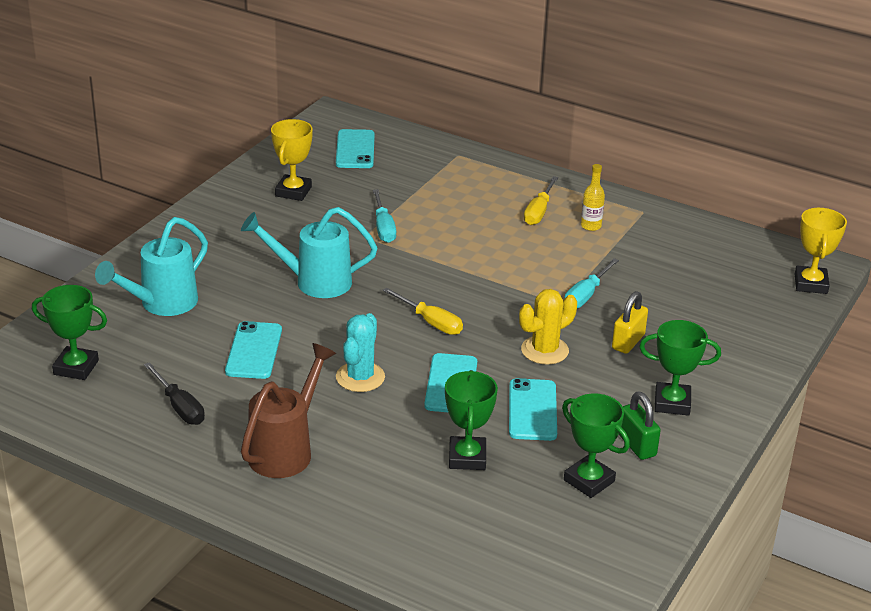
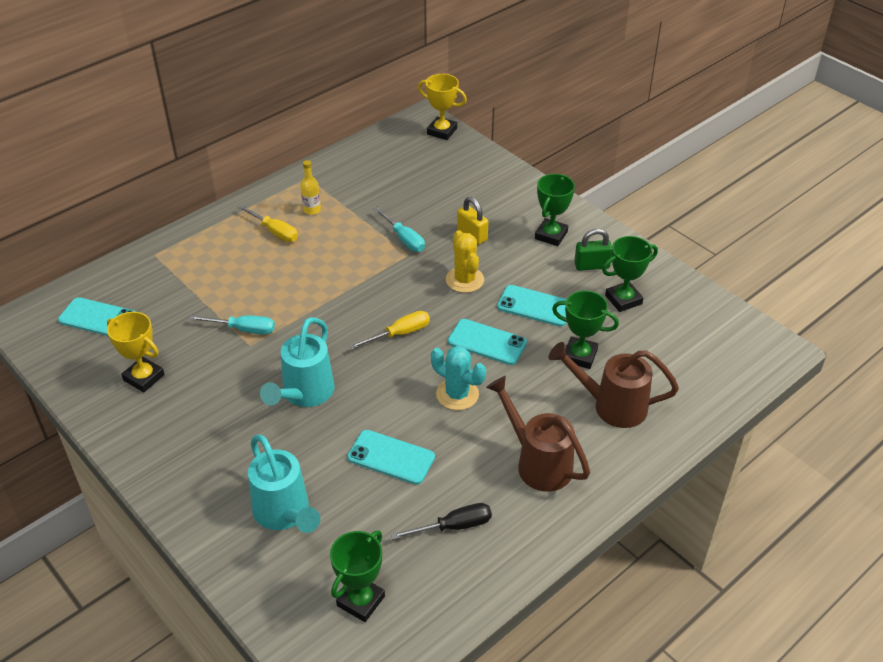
camera: 70 degrees left, 10 degrees up
none -> brown watering can [549,342,679,428]

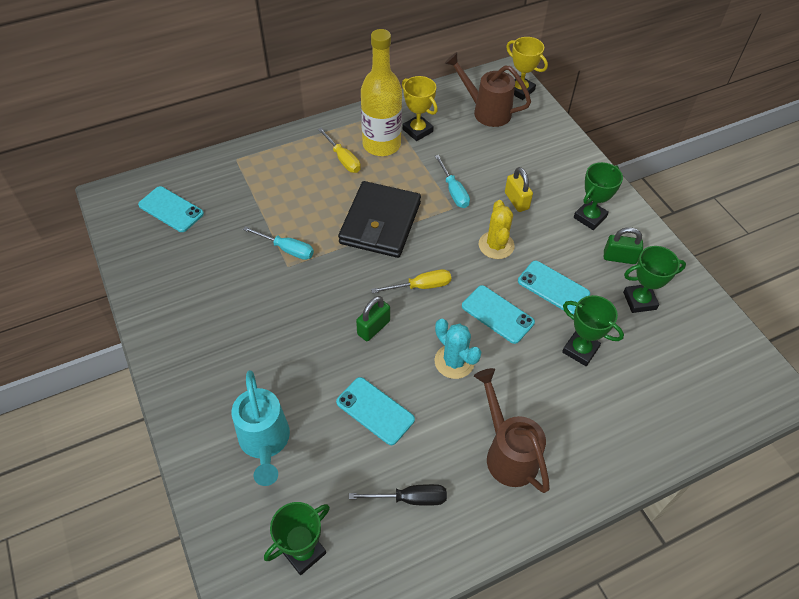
camera: 15 degrees right, 10 degrees up
yellow trophy [107,312,165,392] -> yellow trophy moved to [402,76,438,141]
turquoise watering can [260,317,335,407] -> none
yellow bottle [300,160,321,215] -> yellow bottle [361,29,402,156], size x2.41
brown watering can [549,342,679,428] -> brown watering can moved to [445,52,531,127]
none -> black wallet [338,181,421,258]
none -> green padlock [356,296,390,341]

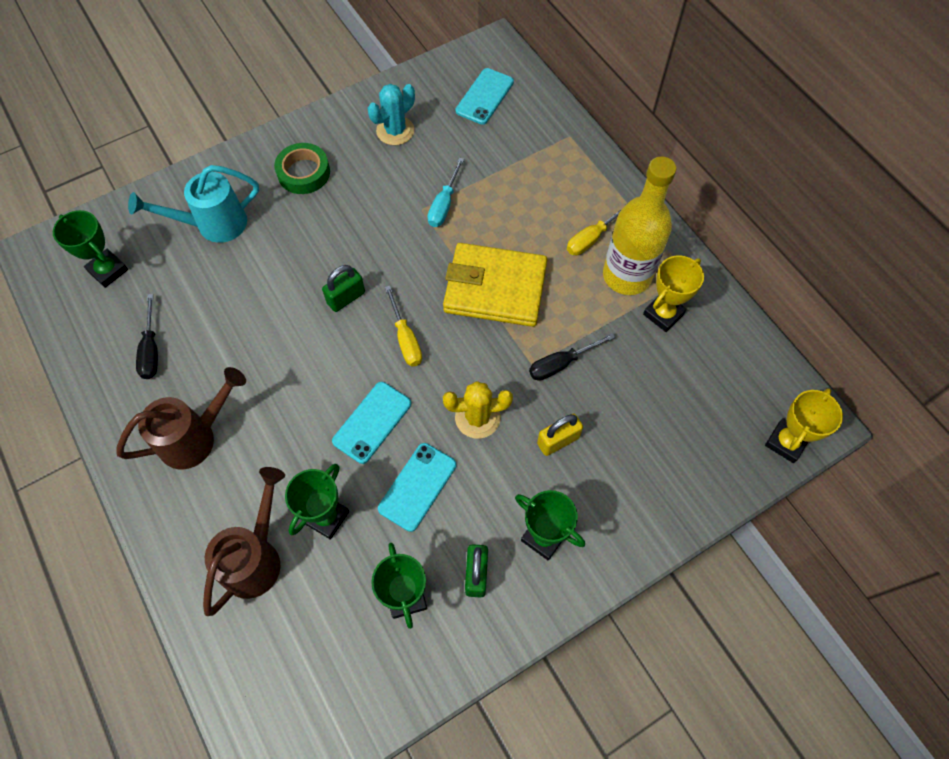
camera: 85 degrees right, 10 degrees up
turquoise phone [336,377,415,445] -> none
black wallet [338,181,421,258] -> yellow wallet [443,243,547,327]
green padlock [356,296,390,341] -> green padlock turned 75 degrees counterclockwise [322,265,365,312]
turquoise screwdriver [435,155,470,208] -> black screwdriver [529,333,615,381]
turquoise cactus [435,319,482,379] -> turquoise cactus moved to [368,84,415,145]
brown watering can [445,52,531,127] -> brown watering can moved to [203,467,285,616]
none -> green tape [274,143,330,194]

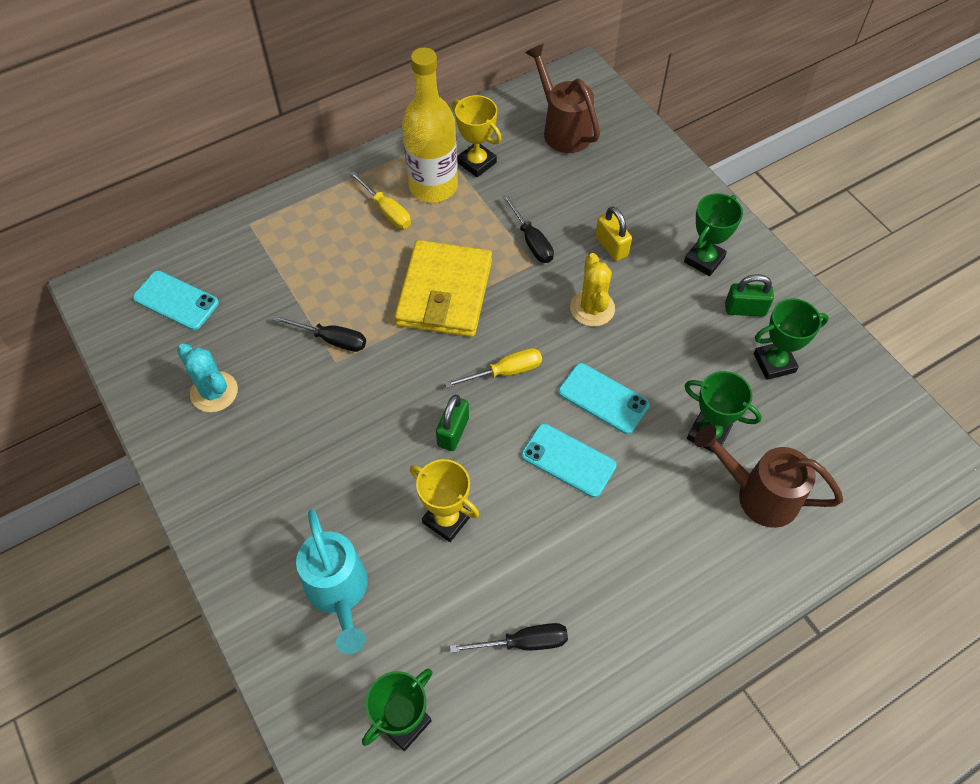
camera: 90 degrees left, 5 degrees down
brown watering can [117,367,246,469] -> brown watering can moved to [525,44,600,153]
green tape [274,143,330,194] -> none
green padlock [322,265,365,312] -> green padlock turned 60 degrees clockwise [436,394,469,451]
turquoise phone [378,443,456,532] -> turquoise phone moved to [521,424,617,498]
turquoise screwdriver [427,158,464,227] -> black screwdriver [272,315,366,352]
yellow trophy [765,388,843,463] -> yellow trophy moved to [410,459,479,542]

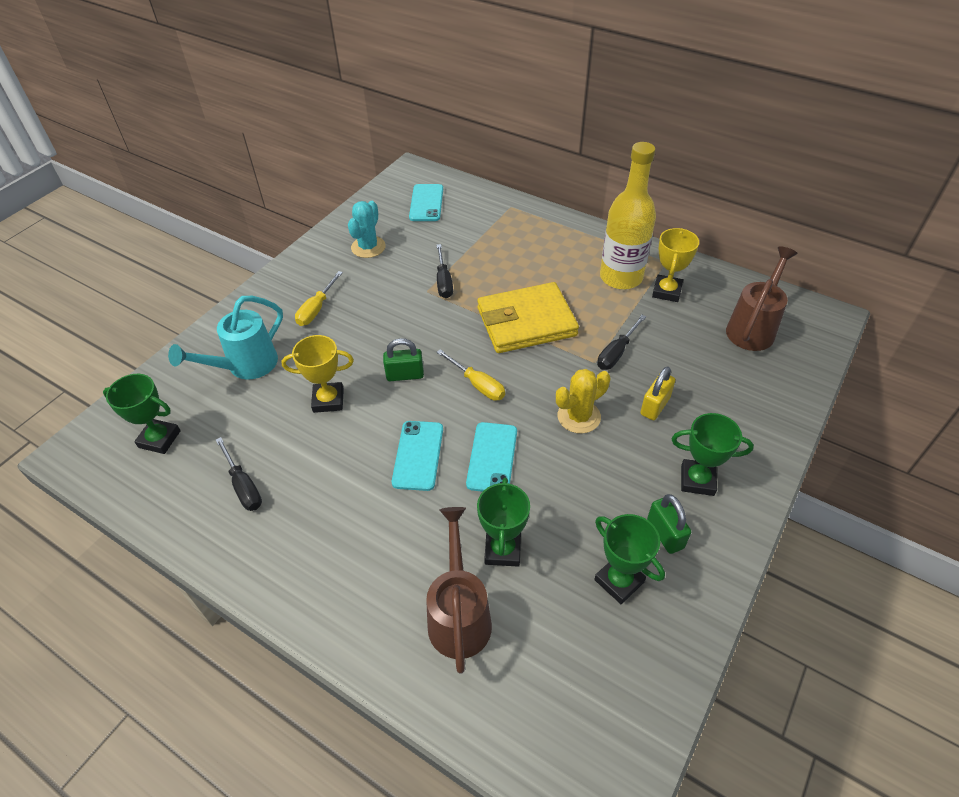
camera: 65 degrees right, 10 degrees down
yellow screwdriver [349,171,411,229] -> yellow screwdriver moved to [295,271,343,326]
yellow trophy [410,459,479,542] -> yellow trophy turned 75 degrees clockwise [281,335,354,413]

